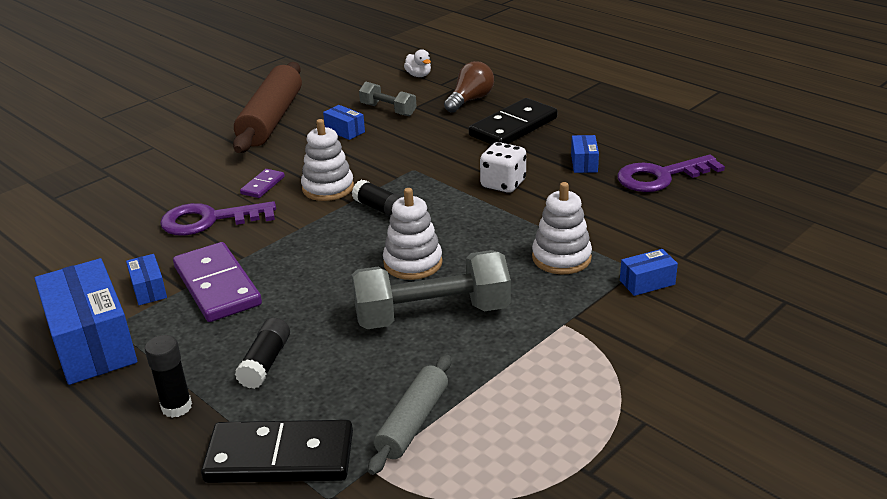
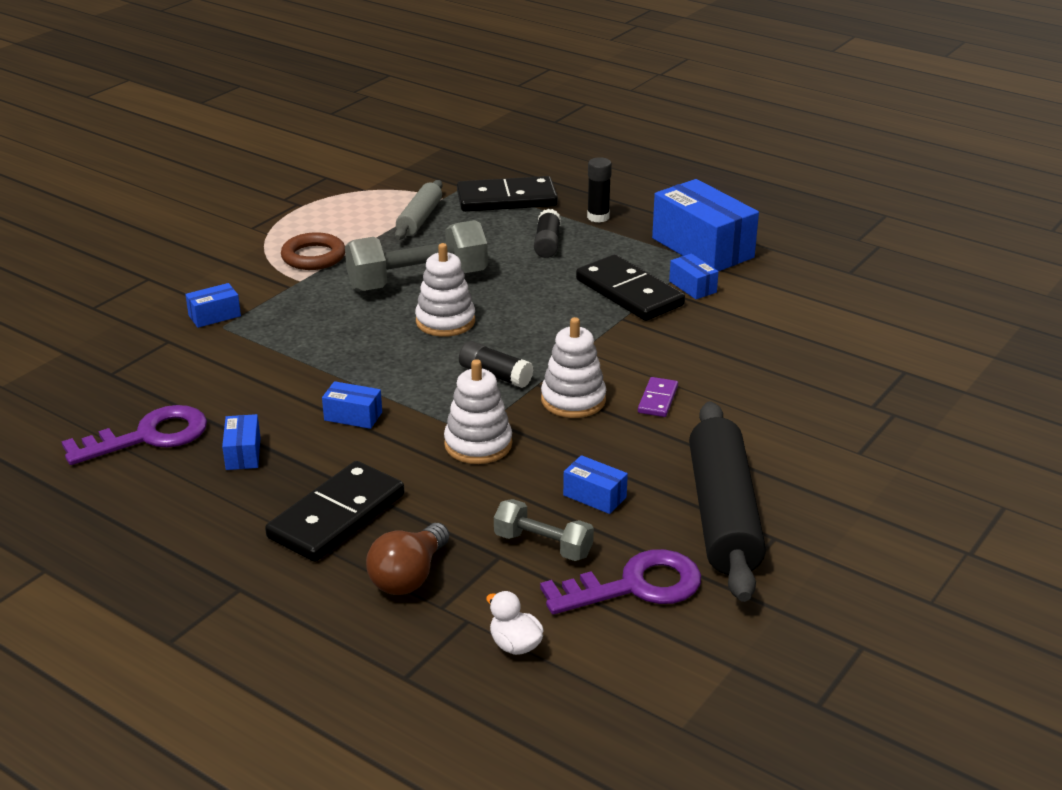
camera: 170 degrees right, 0 degrees up
purple key [160,201,276,236] -> purple key moved to [540,549,701,614]
purple domino [173,242,262,322] -> black domino [576,254,685,321]
brown rolling pin [233,62,302,153] -> black rolling pin [689,401,766,602]
white dice [480,142,526,193] -> blue box [322,381,382,429]
white stacking toy [532,182,592,274] -> white stacking toy moved to [444,359,512,464]
none -> brown ring [281,232,345,270]

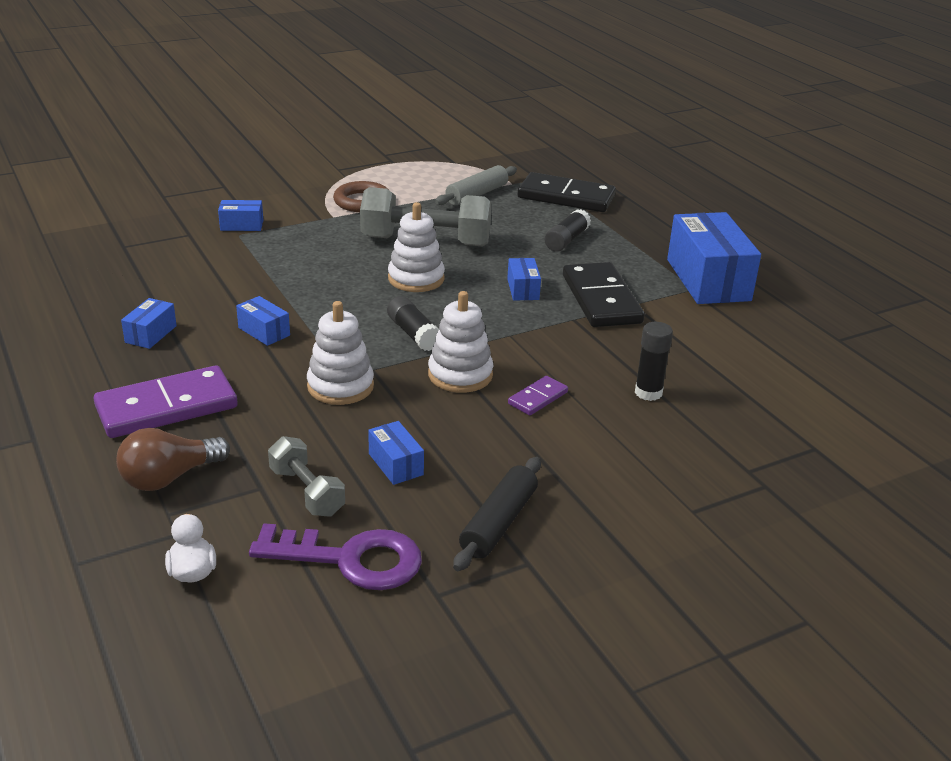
camera: 25 degrees right, 0 degrees up
purple key [61,405,207,465] -> none
black domino [265,461,404,562] -> purple domino [93,365,238,438]
black glue stick [587,157,612,223] -> black glue stick moved to [635,322,673,401]
blue box [669,254,719,299] -> blue box moved to [507,258,541,300]
black rolling pin [689,401,766,602] -> black rolling pin [453,457,541,571], size x0.57

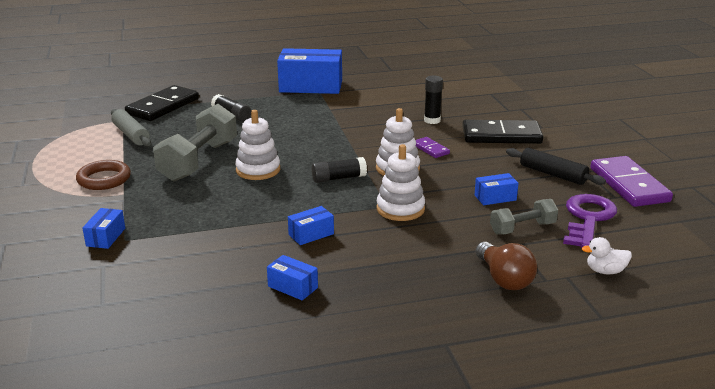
camera: 75 degrees left, 5 degrees down
purple domino [93,365,238,438] -> purple domino moved to [590,156,673,207]
blue box [507,258,541,300] -> none
black domino [563,262,645,327] -> black domino moved to [462,120,543,144]

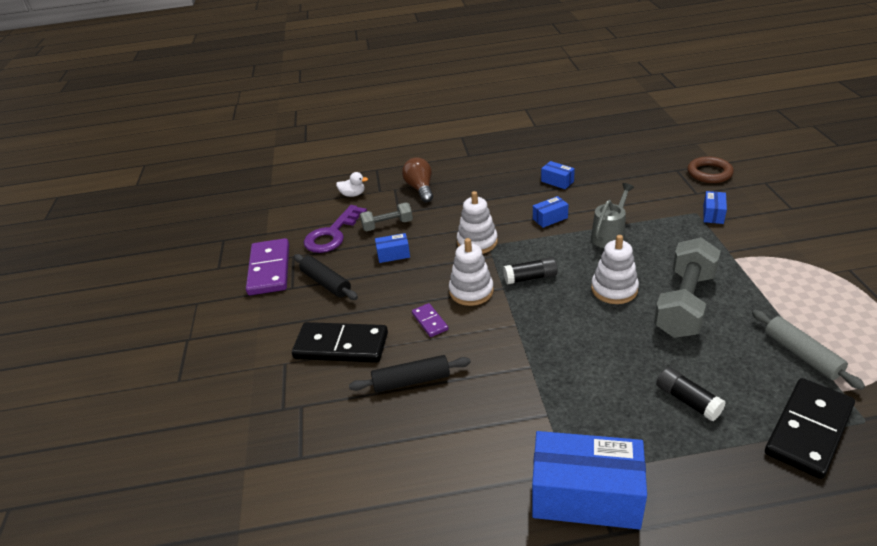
camera: 170 degrees left, 10 degrees up
brown ring [76,160,131,190] -> brown ring moved to [687,156,734,183]
black glue stick [424,76,443,124] -> black rolling pin [349,355,471,393]
none -> grey watering can [591,183,634,248]

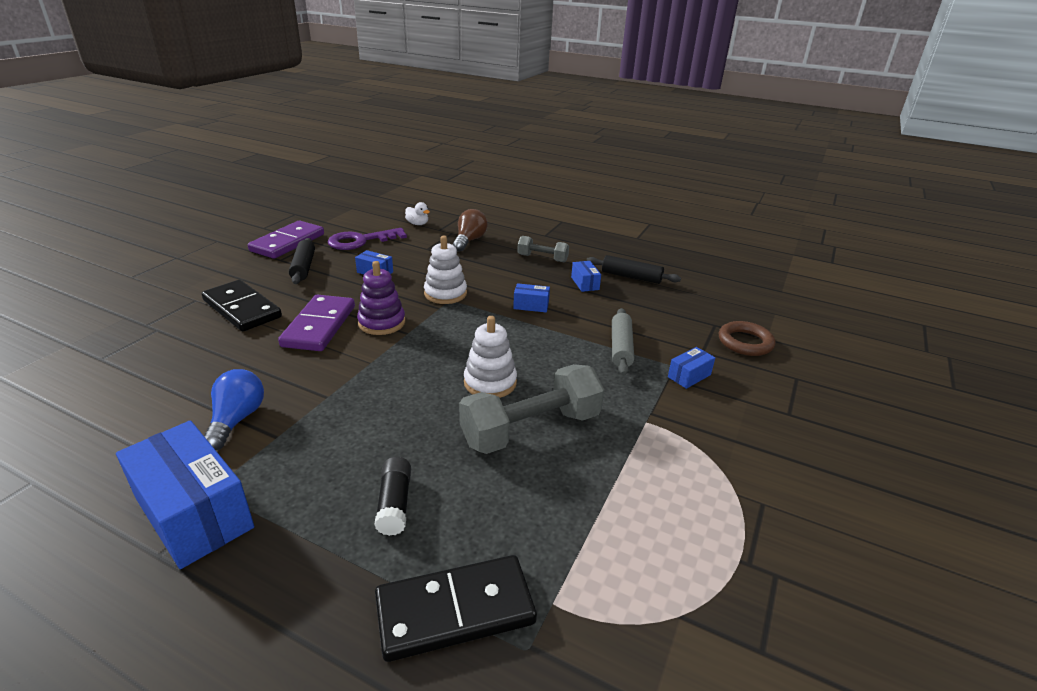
camera: 30 degrees right, 5 degrees down
black rolling pin [349,355,471,393] -> black rolling pin moved to [586,255,681,284]
grey dumbbell [360,202,413,231] -> grey dumbbell moved to [517,236,569,262]
purple domino [412,303,448,337] -> purple domino [278,295,355,351], size x2.06
white stacking toy [449,238,494,306] -> purple stacking toy [357,261,405,335]
black glue stick [503,257,557,285] -> none
grey watering can [591,183,634,248] -> none
grey rolling pin [752,310,865,390] -> grey rolling pin moved to [612,308,634,375]
none -> blue light bulb [204,369,264,450]

